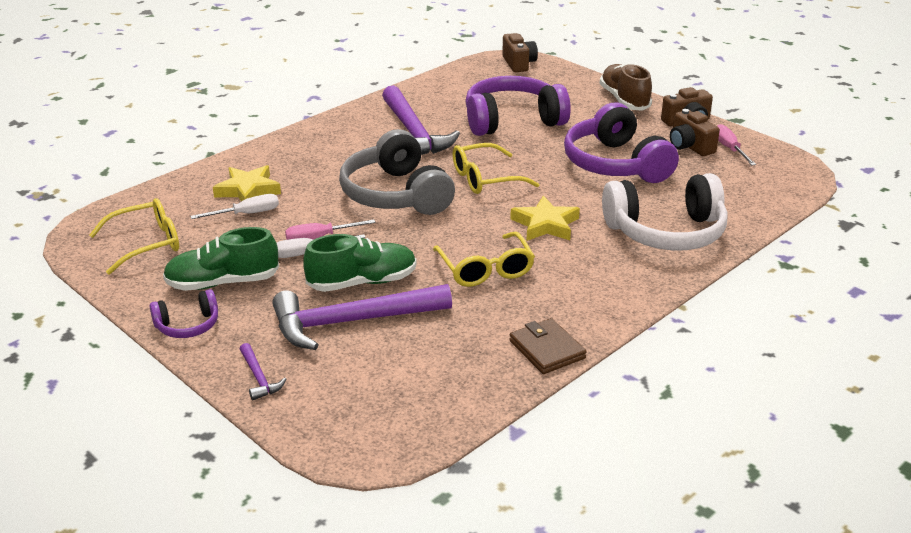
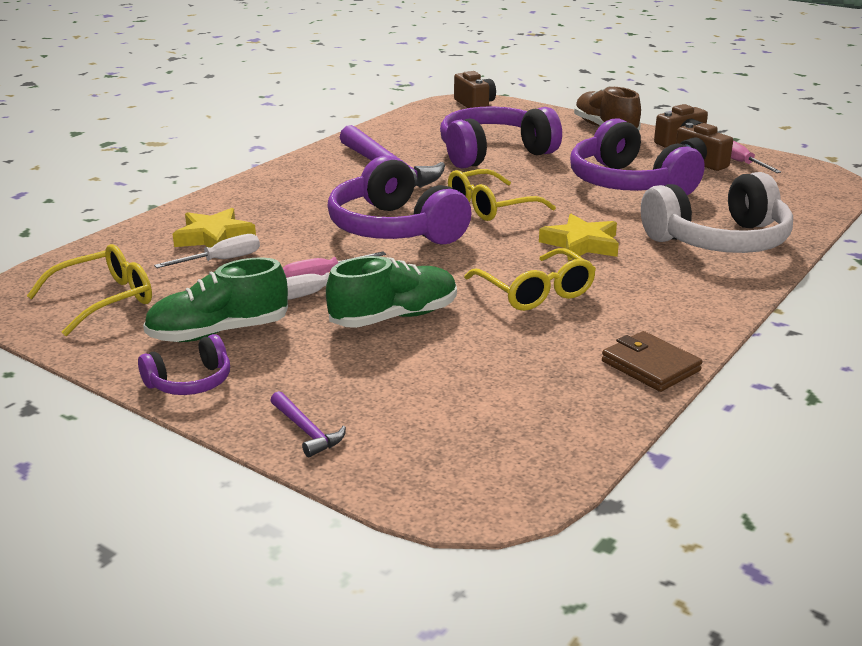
camera: 10 degrees left, 5 degrees down
purple hammer [272,284,452,350] -> none
grey headphones [339,129,455,215] -> purple headphones [327,155,472,245]

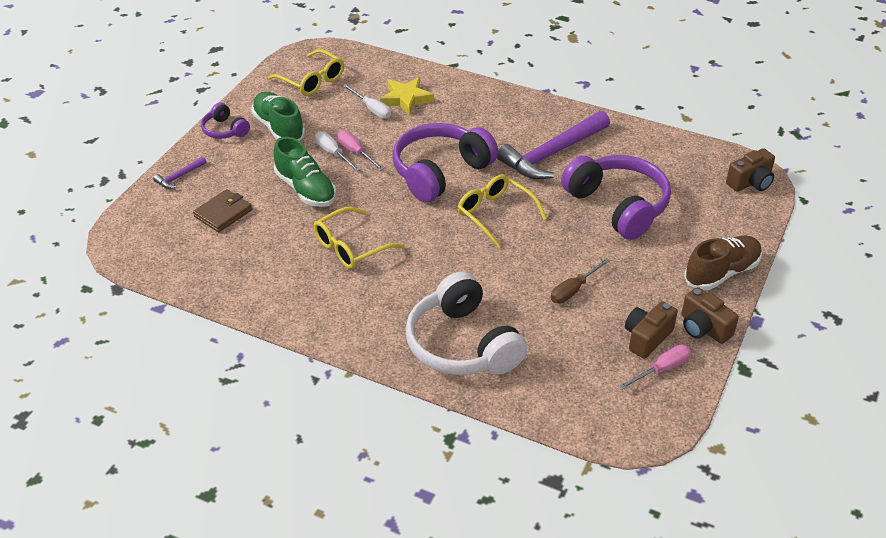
camera: 80 degrees right, 15 degrees up
yellow star [539,214,619,261] -> none
purple headphones [570,118,705,195] -> brown screwdriver [551,258,610,304]
brown wallet [602,331,702,392] -> brown wallet moved to [193,189,252,232]

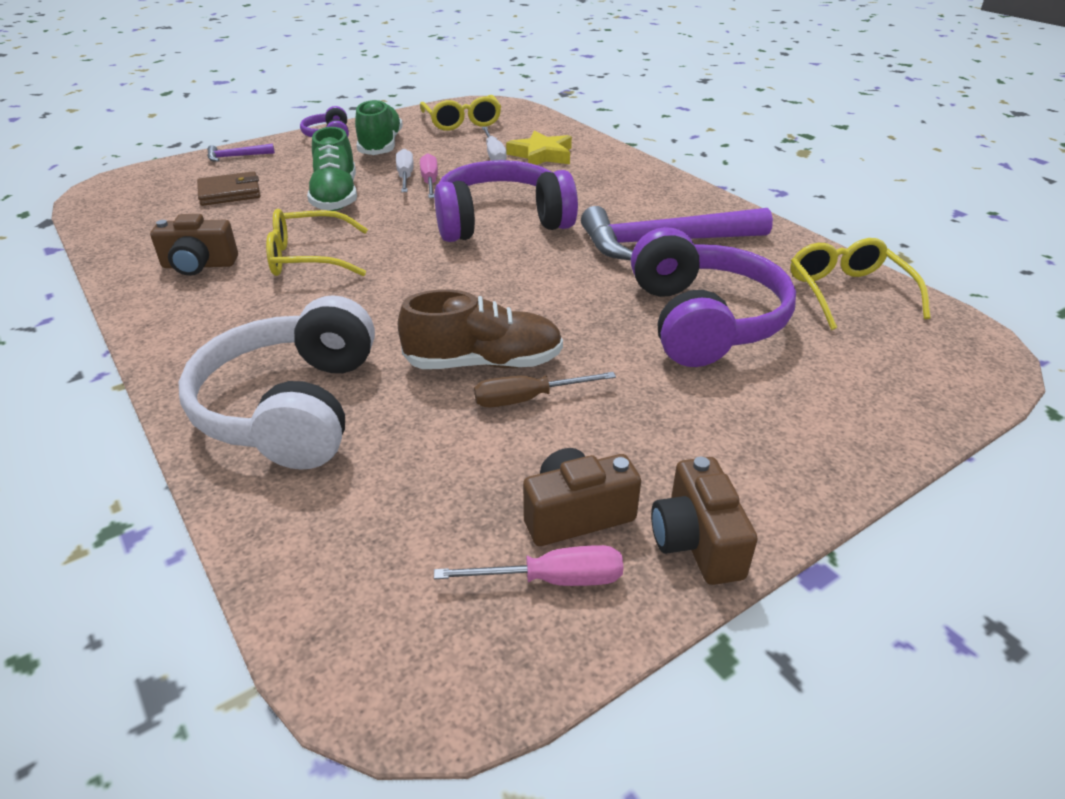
camera: 30 degrees right, 5 degrees down
yellow glasses [458,174,547,248] -> yellow glasses moved to [790,238,931,330]
brown shoe [684,236,762,290] -> brown shoe moved to [398,289,563,369]
brown camera [726,148,775,192] -> brown camera moved to [150,214,238,276]

